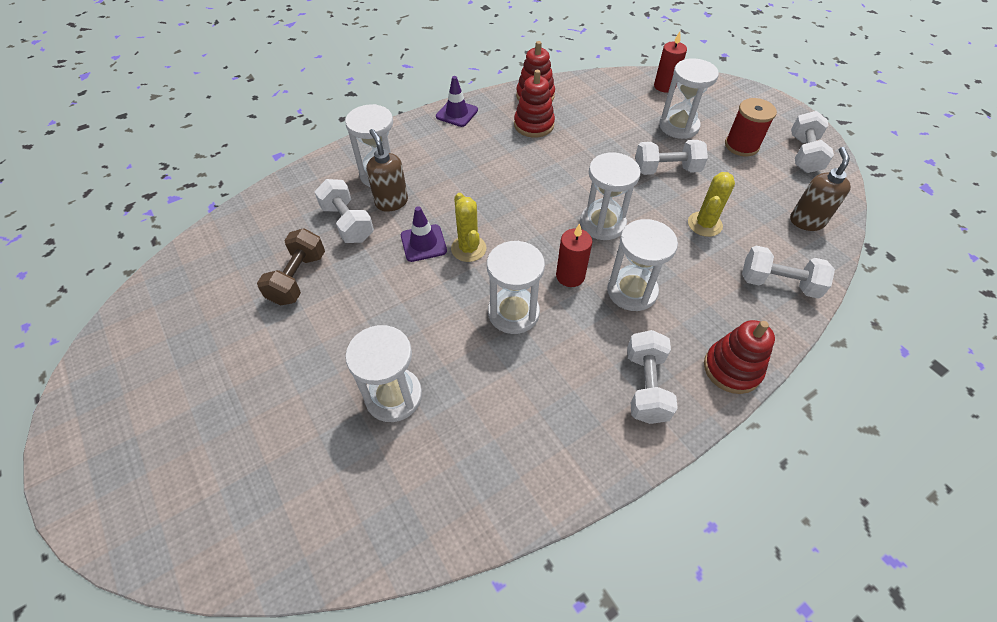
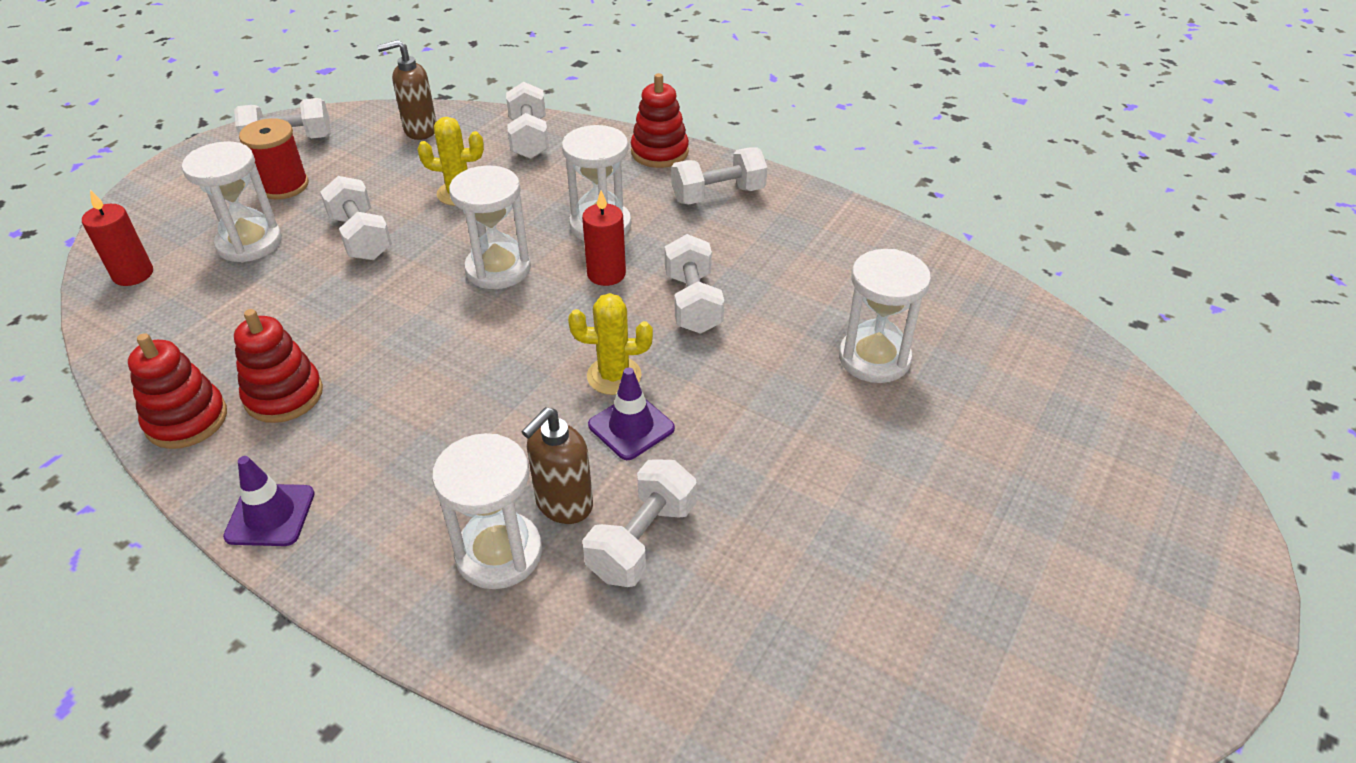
camera: 115 degrees left, 10 degrees down
brown dumbbell [257,228,325,306] -> none
yellow cactus [451,193,486,262] -> yellow cactus turned 45 degrees clockwise [568,293,653,395]
white hourglass [487,241,545,334] -> white dumbbell [665,234,724,334]

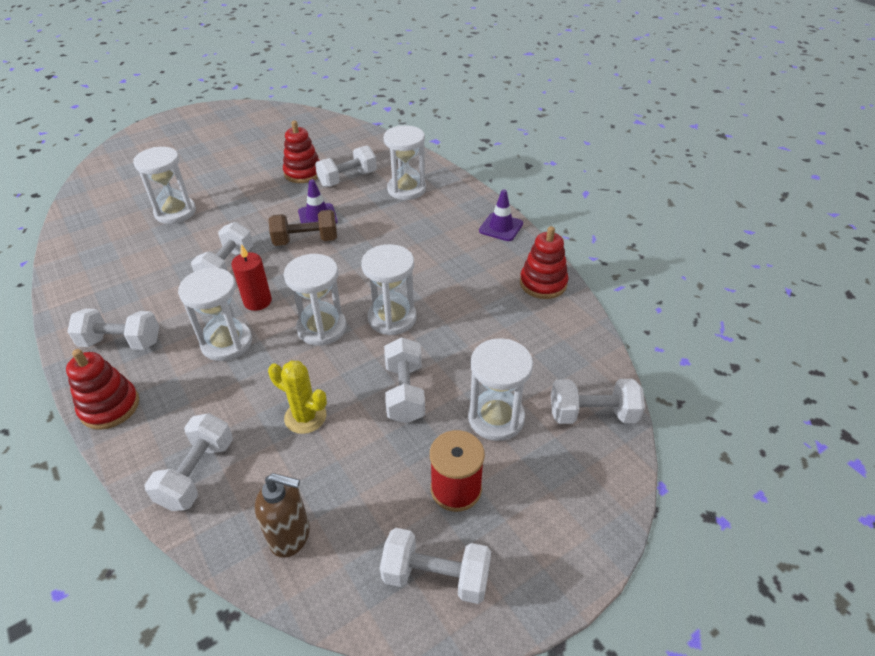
camera: 155 degrees left, 0 degrees up
red candle [82,190,153,286] -> white dumbbell [551,379,645,424]
red stacking toy [234,309,323,423] -> red stacking toy moved to [283,121,320,183]
brown soap dispenser [521,407,593,524] -> none
yellow cactus [568,293,653,395] -> brown dumbbell [269,210,337,246]
none -> white hourglass [361,244,417,335]

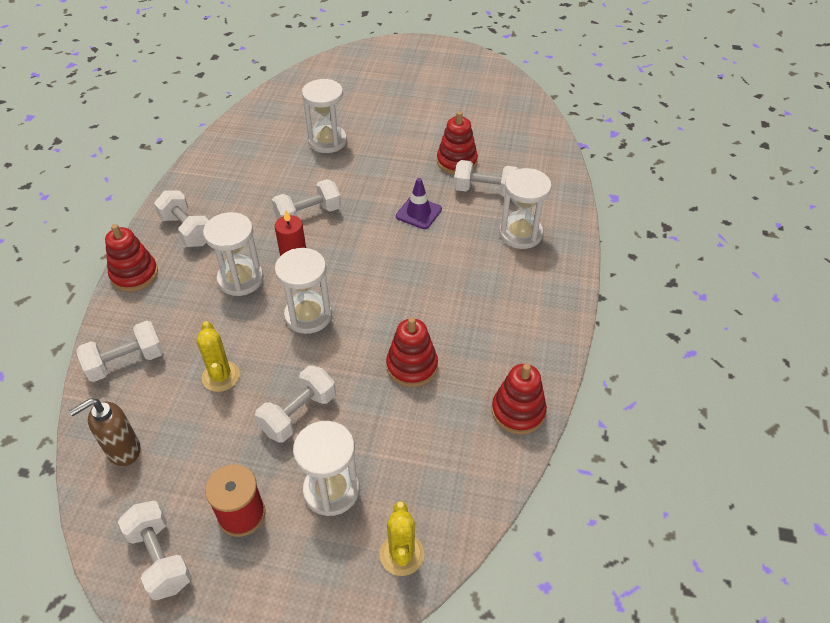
camera: 45 degrees right, 5 degrees up
brown soap dispenser [255,473,310,558] -> brown soap dispenser turned 90 degrees clockwise [69,398,140,466]
brown dumbbell [269,210,337,246] -> none
white hourglass [361,244,417,335] -> none
purple traffic cone [479,189,523,241] -> none
white dumbbell [551,379,645,424] -> yellow cactus [380,501,424,576]
none -> red stacking toy [386,317,438,387]

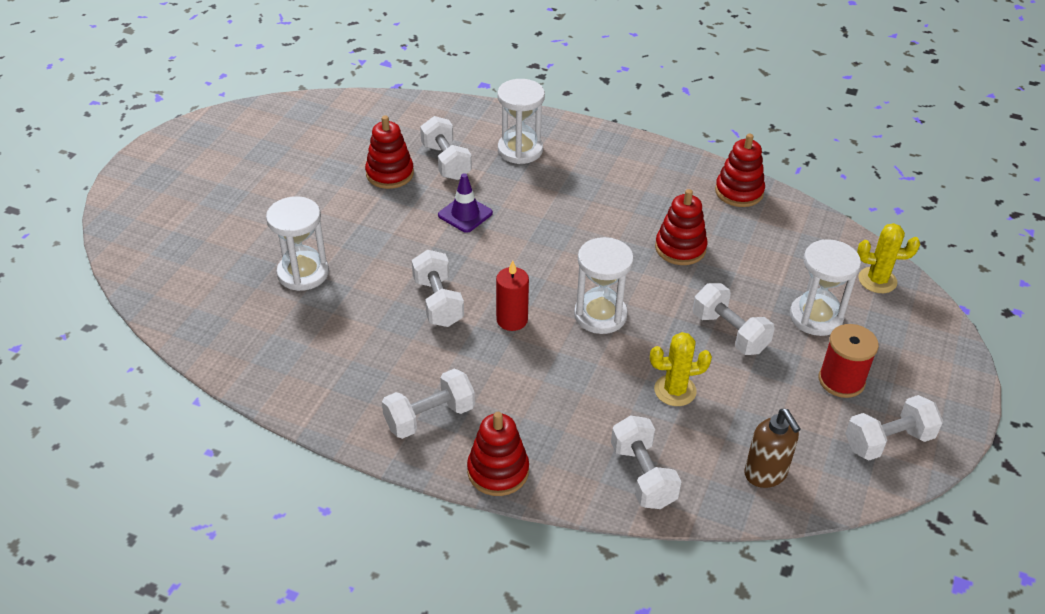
camera: 80 degrees left, 5 degrees down
white hourglass [203,212,264,296] -> none
white dumbbell [454,160,518,196] -> white dumbbell turned 45 degrees counterclockwise [420,116,472,180]

